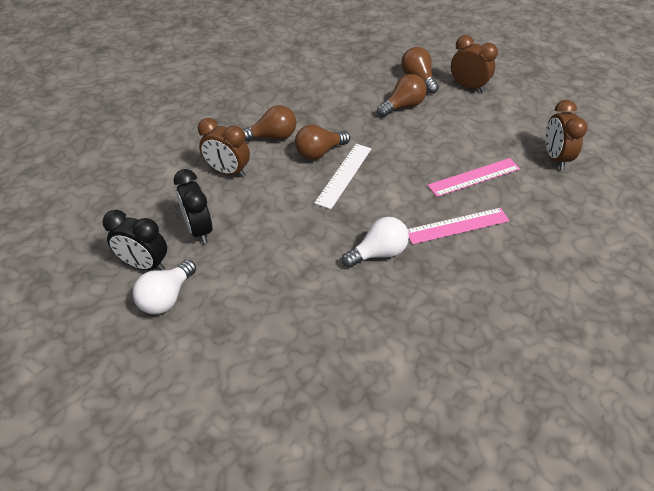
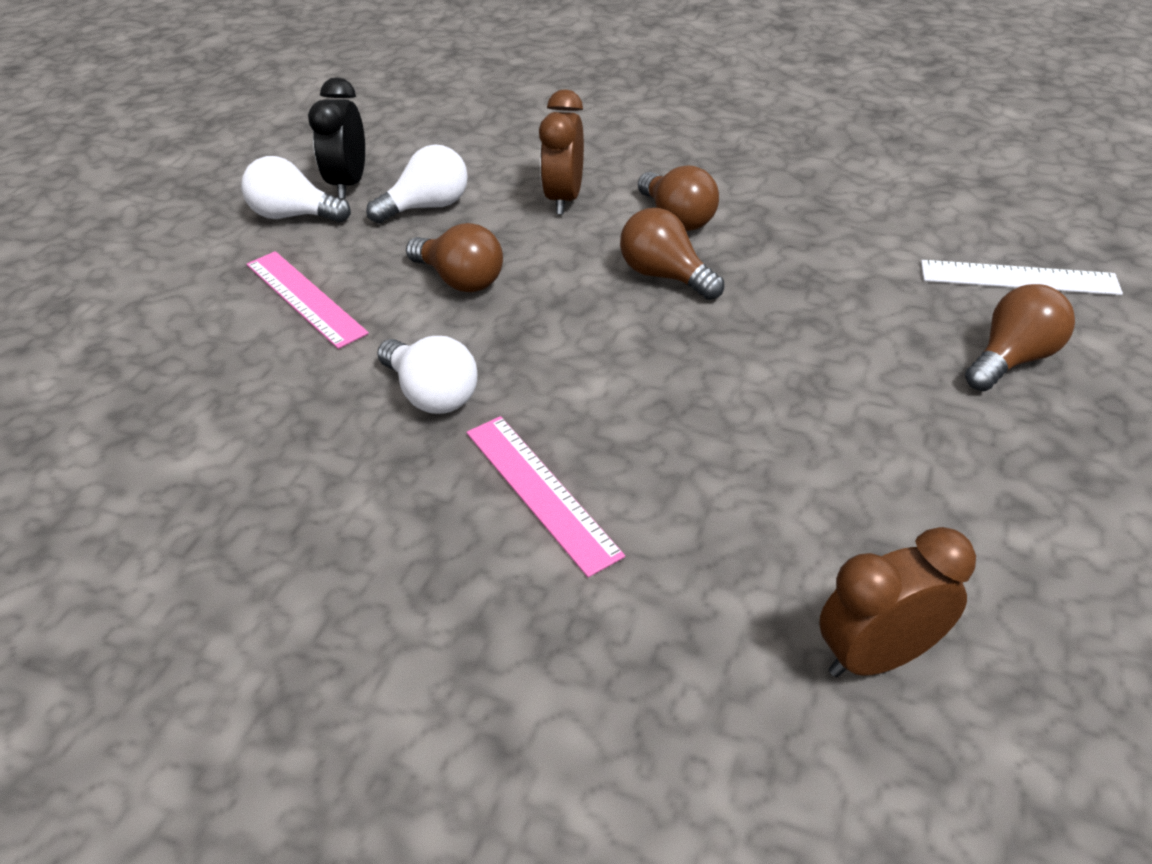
camera: 75 degrees right, 5 degrees down
black clock [174,169,213,244] -> white light bulb [366,144,468,223]
white ruler [314,144,372,209] -> white ruler moved to [921,260,1123,295]
brown light bulb [377,74,427,117] -> brown light bulb moved to [406,223,503,292]
pink ruler [427,158,520,197] -> pink ruler moved to [247,251,369,349]
brown clock [451,35,498,93] -> none

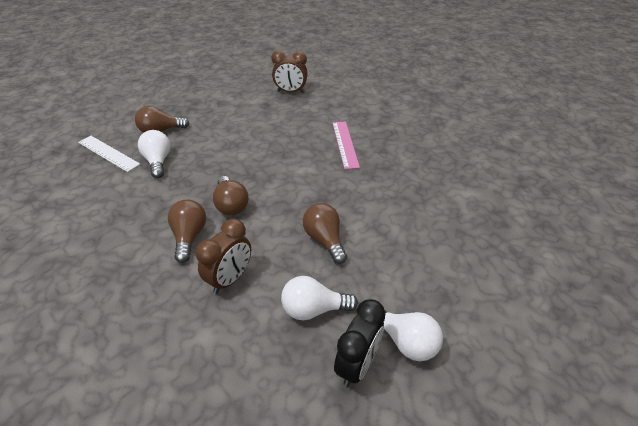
camera: 155 degrees left, 0 degrees up
pink ruler [247,251,369,349] -> none
white light bulb [377,336,477,414] -> white light bulb moved to [138,130,170,178]

